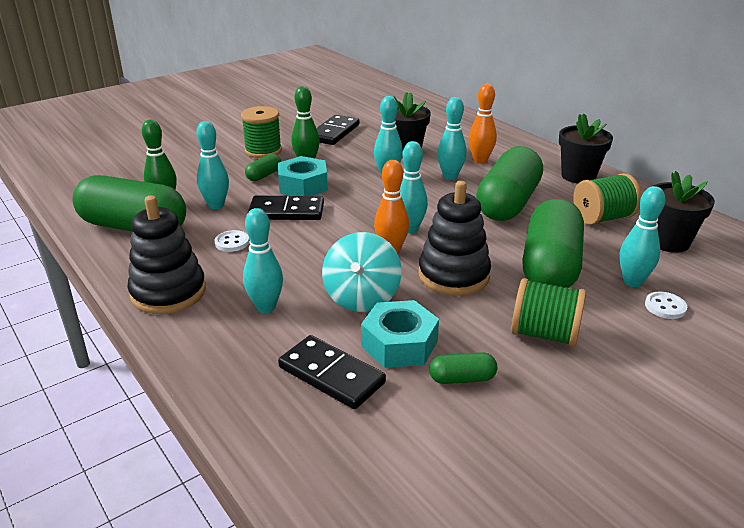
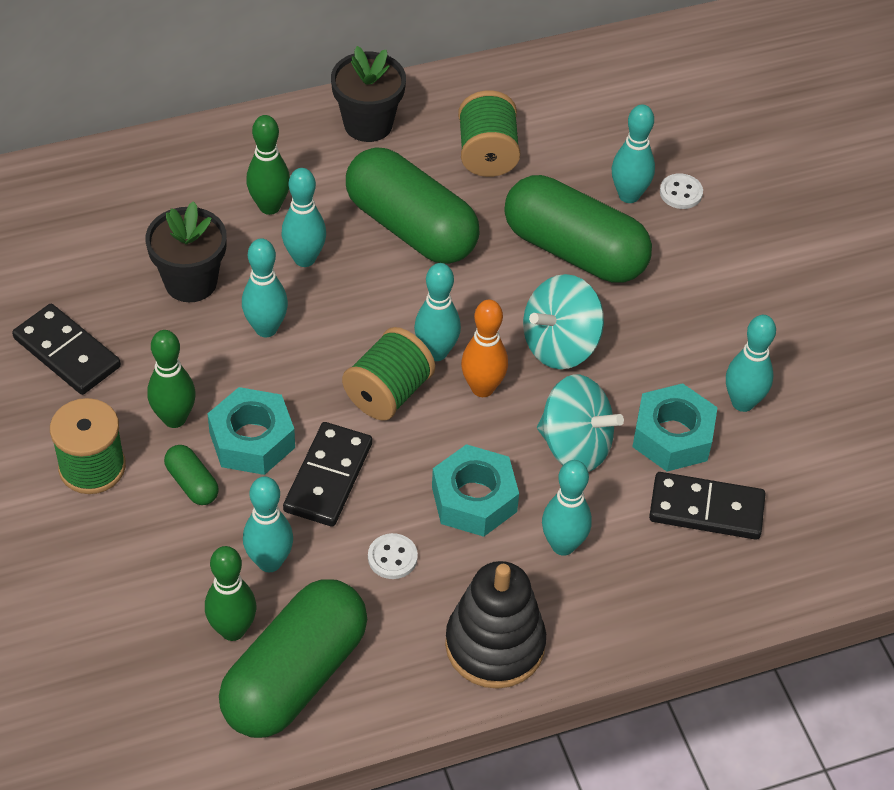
camera: 75 degrees left, 20 degrees up
black domino [278,335,386,409] -> black domino turned 45 degrees clockwise [649,472,765,540]
black stacking toy [418,181,491,296] -> turquoise spinning top [523,274,604,369]
green capsule [429,352,497,384] -> turquoise bowling pin [726,315,776,412]
orange bowling pin [469,84,497,164] -> green bowling pin [246,115,290,215]
green spool [511,278,586,347] -> green spool moved to [342,327,435,421]
black flower pot [653,171,715,253] -> none
none -> turquoise nut [432,444,519,537]

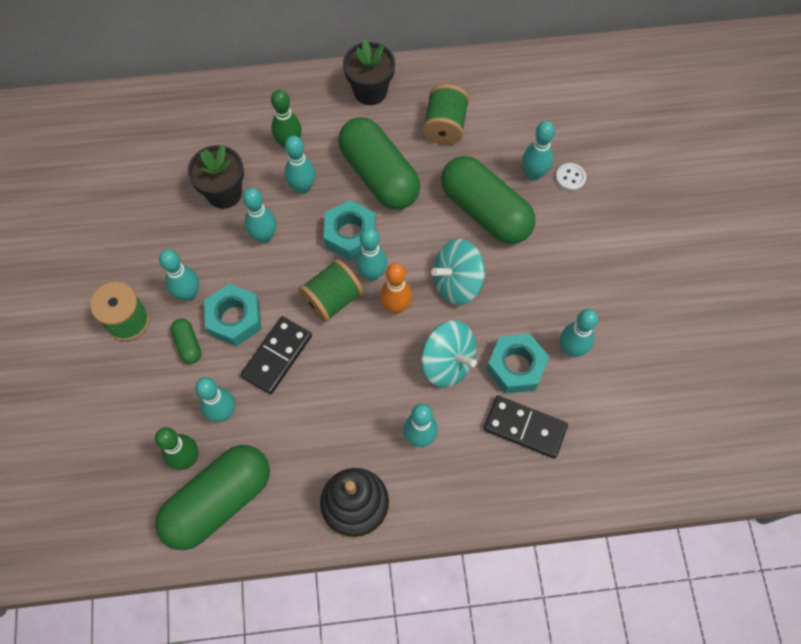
camera: 15 degrees right, 15 degrees up
black domino [12,304,121,395] -> none
green bowling pin [147,330,196,428] -> turquoise bowling pin [159,249,199,301]
white button [368,533,418,579] -> none
turquoise nut [432,444,519,537] -> turquoise nut moved to [324,200,375,261]

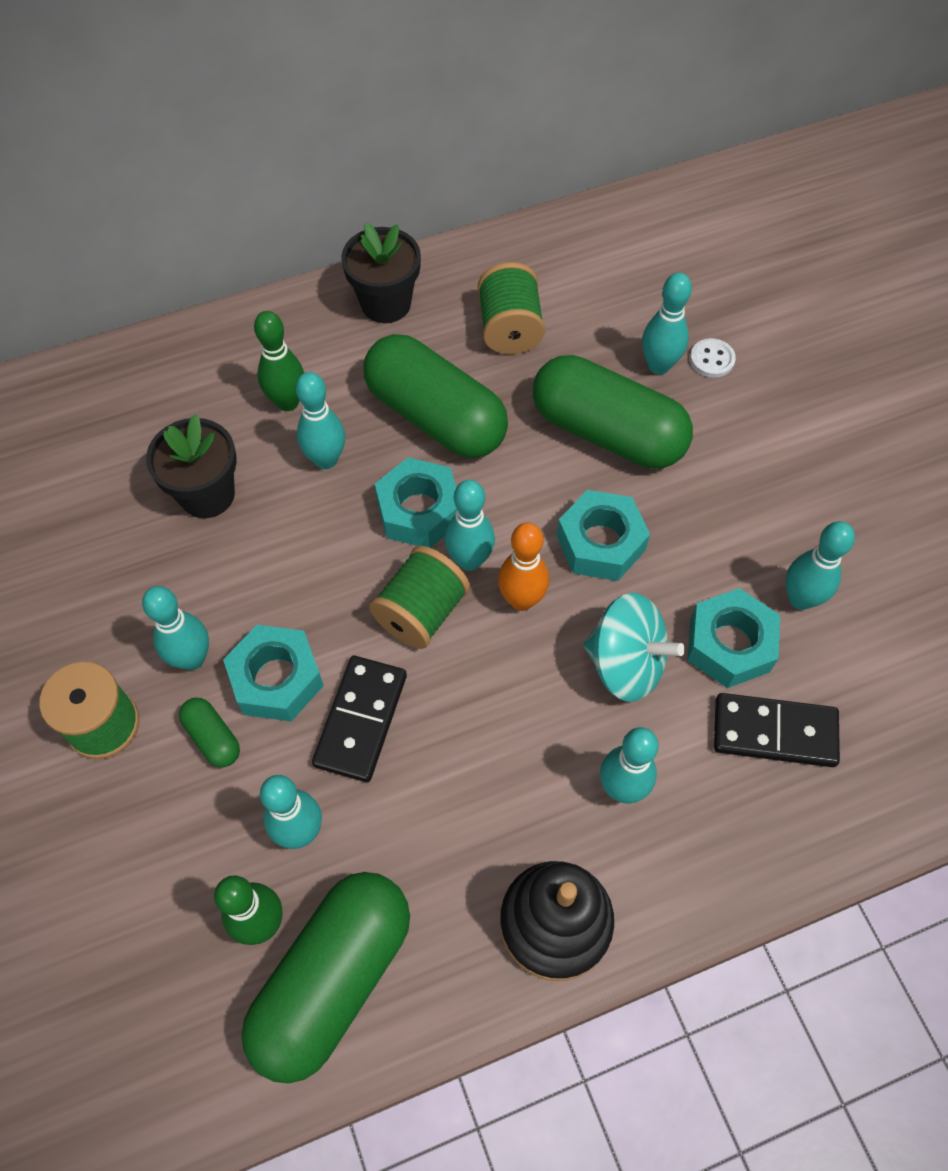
camera: 15 degrees left, 5 degrees down
turquoise bowling pin [243,188,276,243] -> none
turquoise spinning top [431,239,485,305] -> turquoise nut [557,490,650,581]

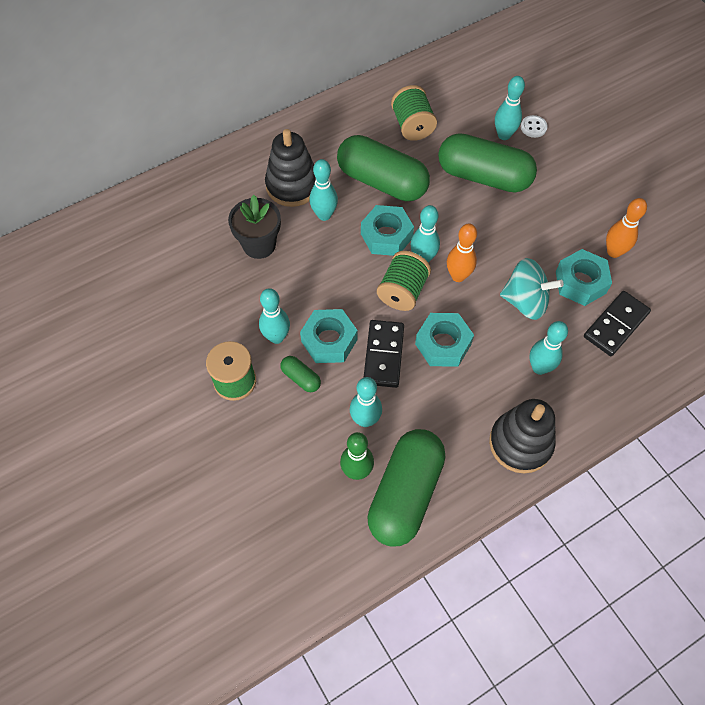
camera: 10 degrees left, 0 degrees up
green bowling pin [254,311,304,411] -> black stacking toy [265,129,316,207]
black flower pot [341,222,421,323] -> none
turquoise nut [557,490,650,581] -> turquoise nut moved to [415,313,474,367]
black domino [714,693,840,767] -> black domino turned 45 degrees counterclockwise [584,291,651,356]
turquoise bowling pin [786,521,855,610] -> orange bowling pin [606,198,647,258]

